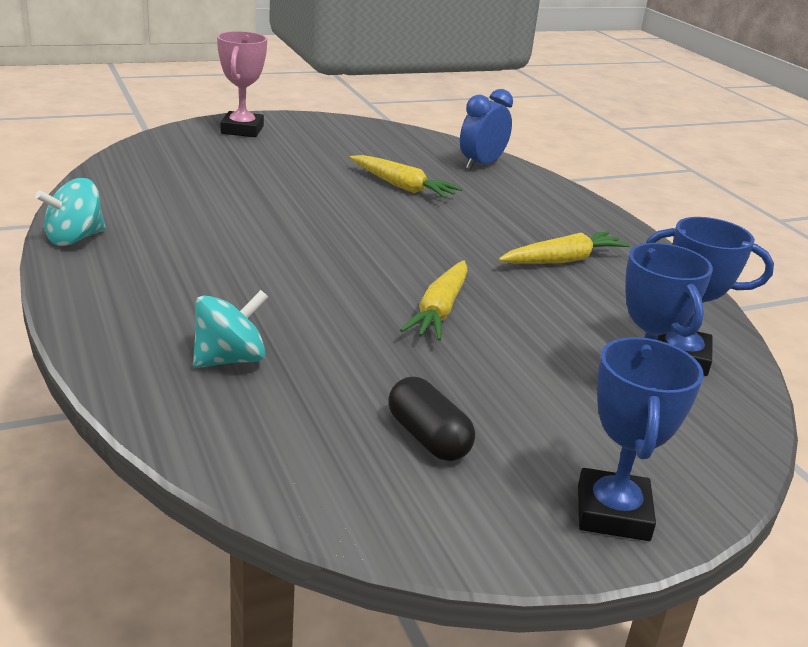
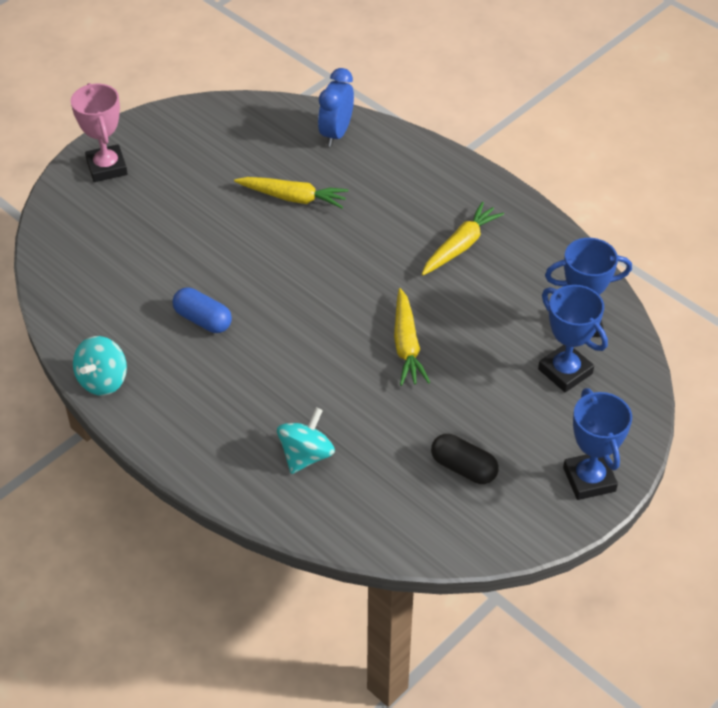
camera: 20 degrees left, 20 degrees up
none -> blue capsule [172,288,232,333]

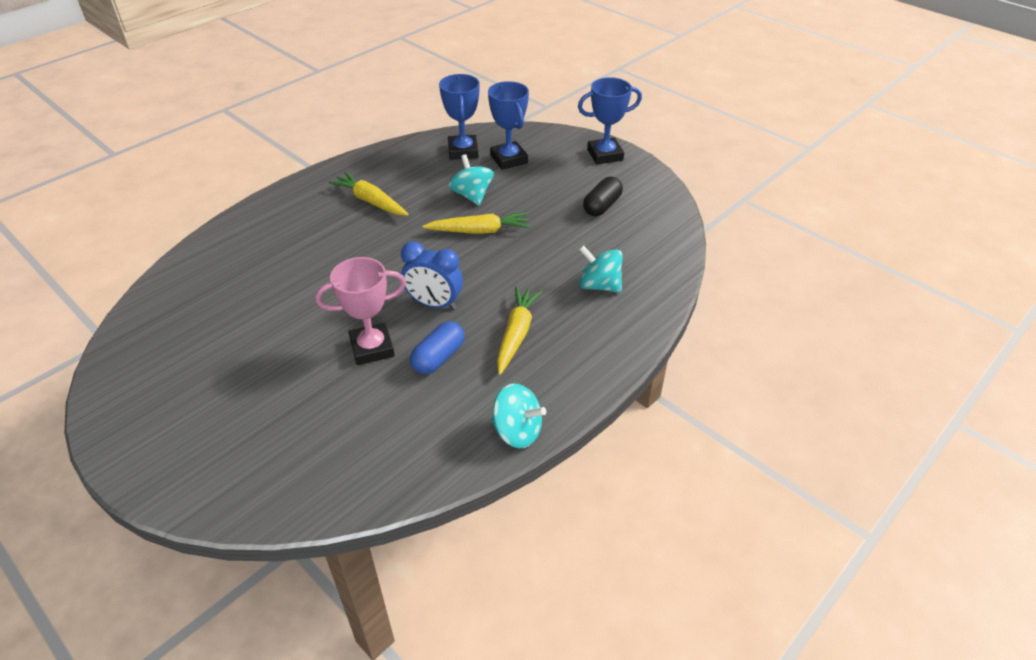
camera: 90 degrees left, 5 degrees down
pink trophy [71,83,128,182] -> pink trophy moved to [315,257,406,365]
yellow carrot [234,177,349,208] -> yellow carrot moved to [497,286,542,375]
blue clock [318,68,354,147] -> blue clock moved to [401,241,463,310]
blue trophy [538,285,608,392] -> blue trophy turned 75 degrees counterclockwise [488,81,529,170]
none -> turquoise spinning top [449,154,494,206]

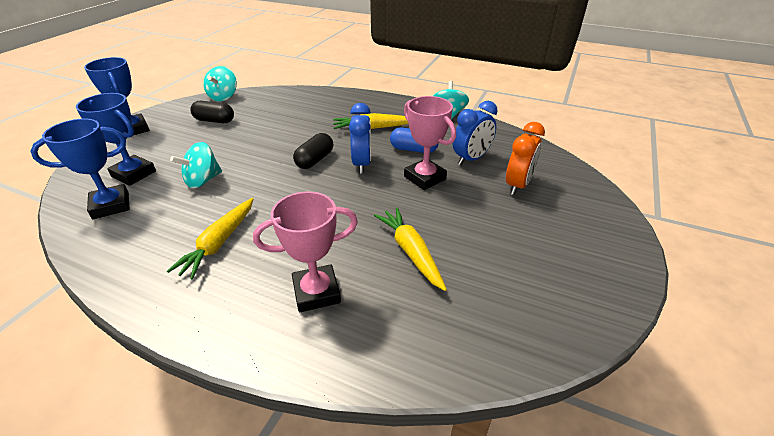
camera: 110 degrees left, 5 degrees down
yellow carrot [423,212,530,234] -> yellow carrot moved to [374,207,447,291]
blue trophy [488,81,529,170] -> blue trophy turned 75 degrees clockwise [76,93,156,186]
turquoise spinning top [579,245,622,293] -> turquoise spinning top moved to [204,66,237,101]
none -> pink trophy [253,192,358,312]
none -> black capsule [293,133,333,169]
none -> blue clock [453,101,497,165]
none -> orange clock [506,122,545,195]

